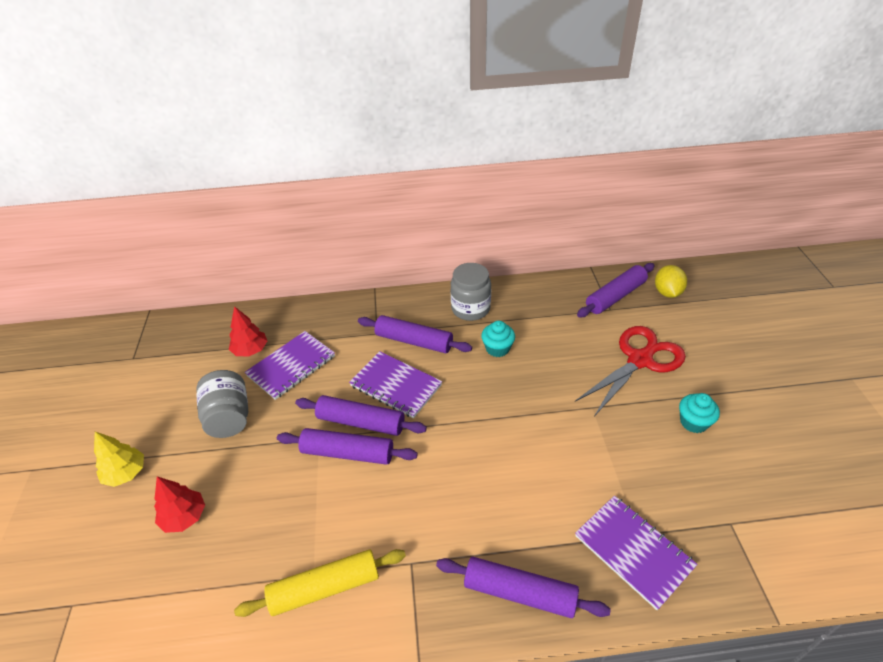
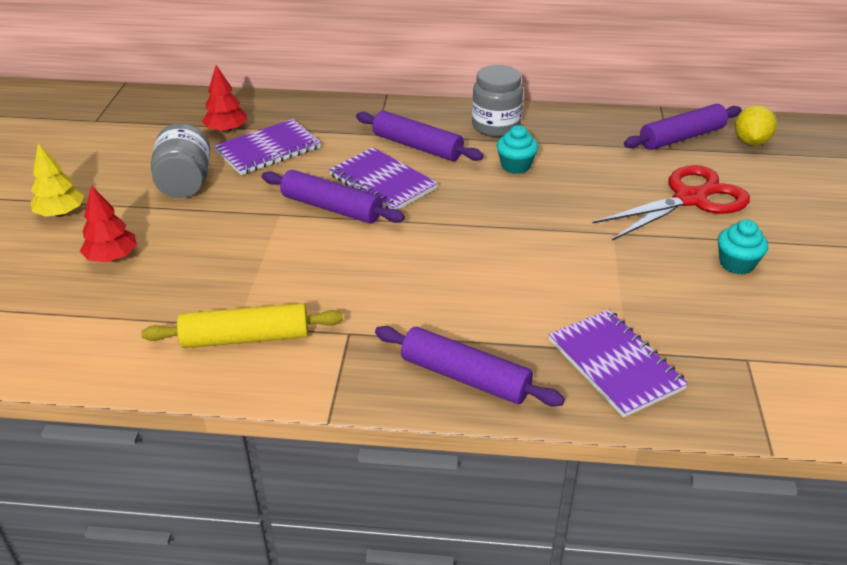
camera: 10 degrees right, 5 degrees down
purple rolling pin [277,428,418,465] -> none

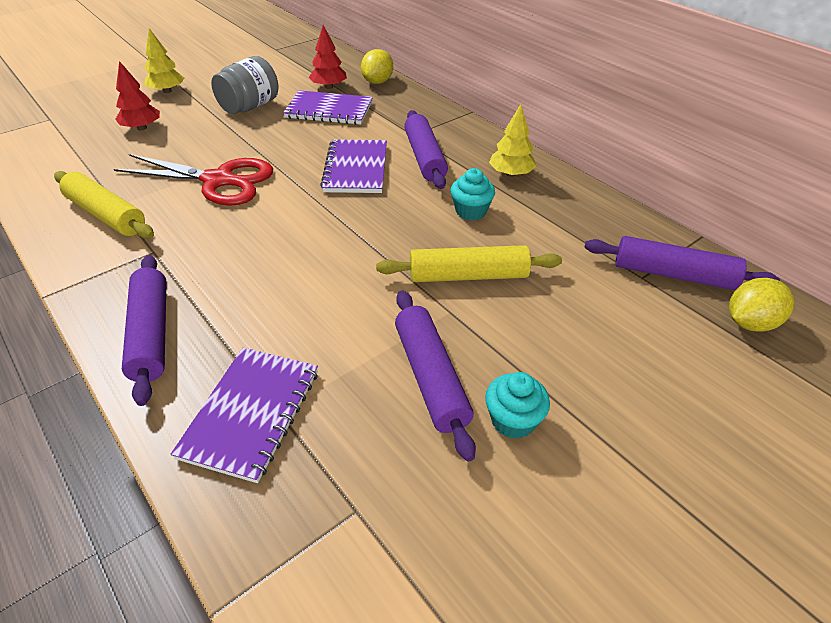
camera: 45 degrees right, 5 degrees up
purple rolling pin [262,170,405,224] -> purple rolling pin moved to [395,290,476,461]
grey jar [472,65,523,137] -> yellow tree [489,104,536,177]
red scissors [592,165,750,241] -> red scissors moved to [114,154,273,206]
none -> yellow lemon [361,49,393,84]
none -> yellow rolling pin [376,245,562,282]

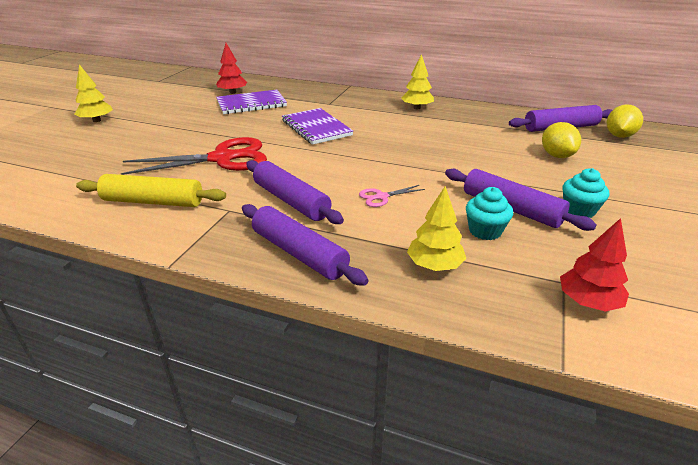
camera: 30 degrees left, 10 degrees down
red tree [115,61,160,131] -> red tree moved to [560,218,629,312]
purple notebook [171,347,318,483] -> yellow tree [407,186,466,271]
grey jar [211,56,278,114] -> none
yellow lemon [361,49,393,84] -> yellow lemon moved to [542,122,581,158]
yellow rolling pin [376,245,562,282] -> none
purple rolling pin [404,110,448,189] -> purple rolling pin moved to [246,160,344,224]
turquoise cupcake [451,168,495,220] -> turquoise cupcake moved to [466,187,513,240]
none -> pink scissors [359,185,425,207]

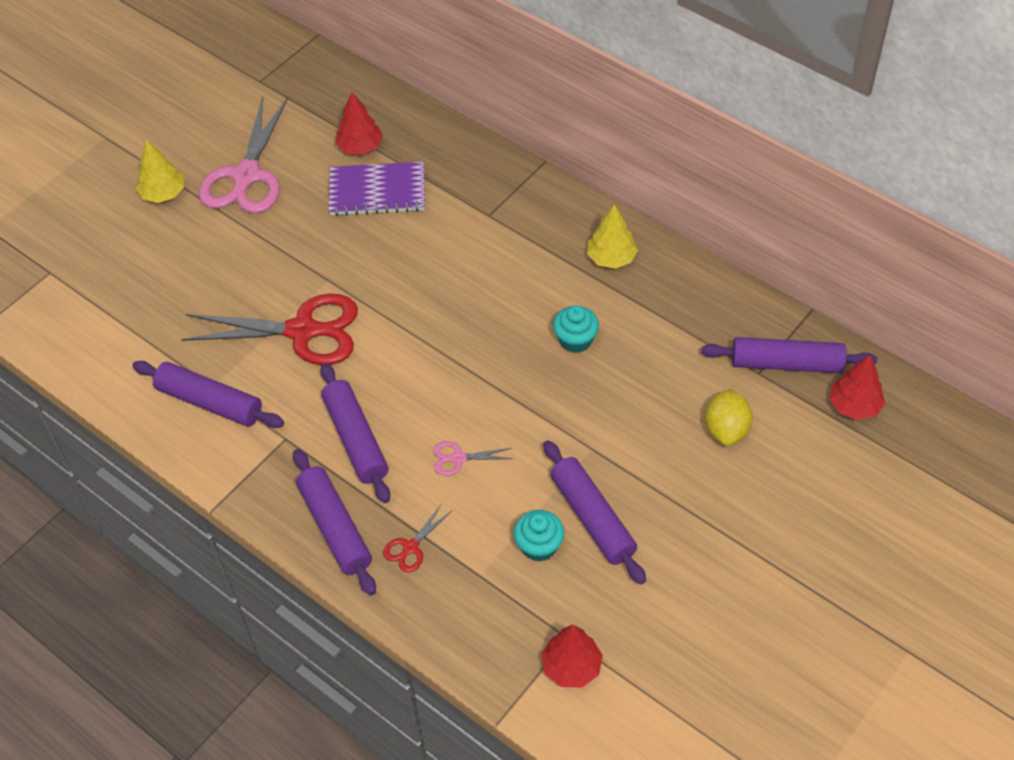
camera: 20 degrees right, 20 degrees up
yellow rolling pin [76,174,226,207] -> purple rolling pin [132,361,284,428]
purple notebook [282,108,353,145] -> none
yellow tree [407,186,466,271] -> none
turquoise cupcake [563,168,609,218] -> turquoise cupcake moved to [553,305,599,353]
yellow lemon [607,105,643,138] -> red tree [829,355,885,420]
none -> pink scissors [198,96,288,214]
none -> red scissors [383,505,452,572]

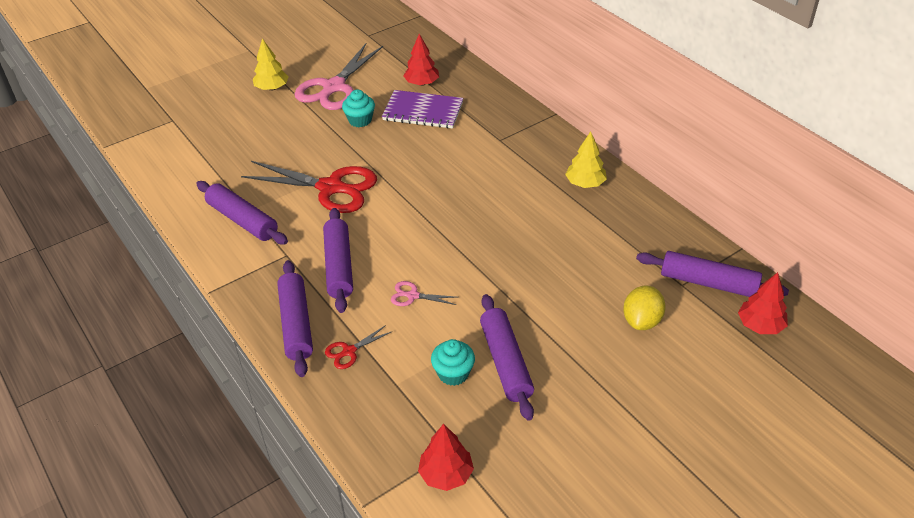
camera: 15 degrees right, 10 degrees down
turquoise cupcake [553,305,599,353] -> turquoise cupcake moved to [342,89,375,127]

